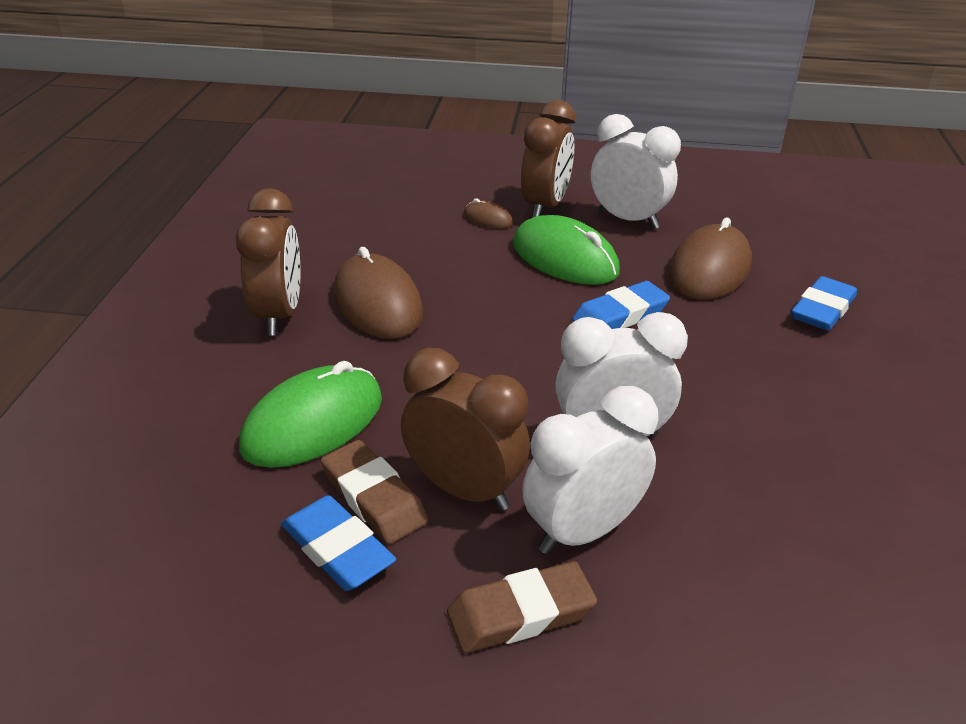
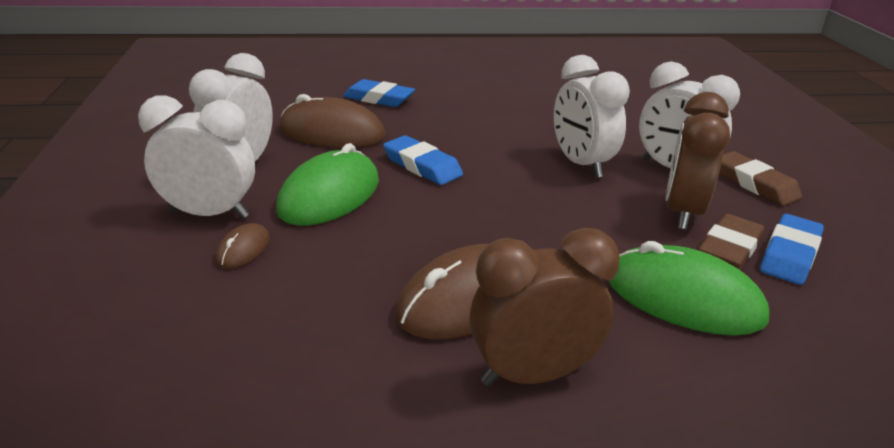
camera: 105 degrees left, 5 degrees down
brown clock [521,100,575,218] -> white clock [138,95,255,219]

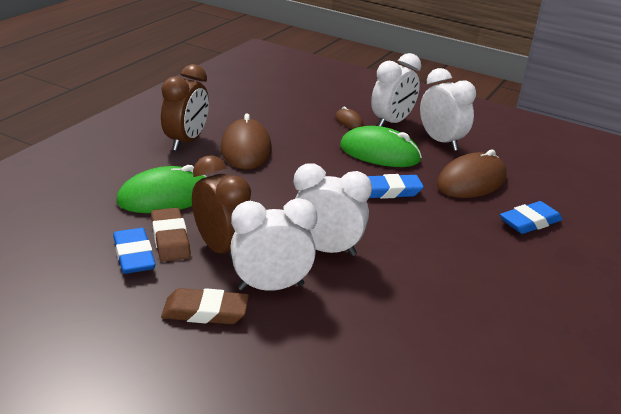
camera: 125 degrees right, 0 degrees up
green mouse [276,143,379,226] -> green mouse turned 45 degrees counterclockwise [340,126,422,167]

